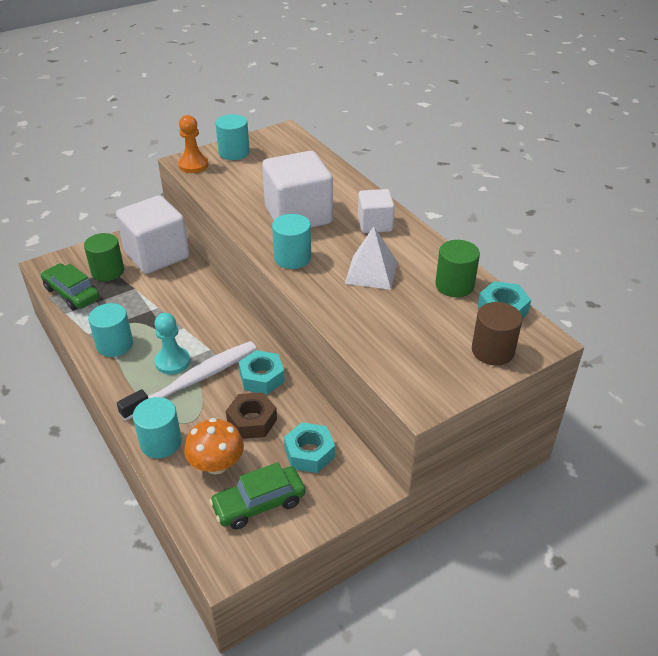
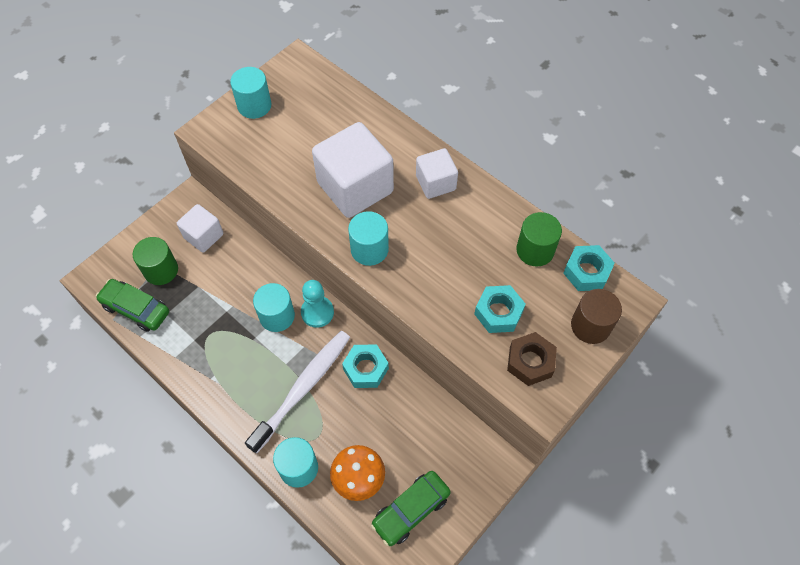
camera: 15 degrees left, 20 degrees up
turquoise cylinder [88,303,133,357] -> turquoise cylinder moved to [253,283,295,332]
white cube [116,195,189,274] -> white cube [177,204,223,253], size x0.56
turquoise pawn [155,313,190,375] -> turquoise pawn moved to [301,280,334,328]
orange pawn [178,115,208,173] -> none
brown nut [226,392,277,439] -> brown nut moved to [507,332,557,386]
turquoise nut [284,422,335,473] -> turquoise nut moved to [474,285,526,333]
white pyramid [345,227,398,290] -> none

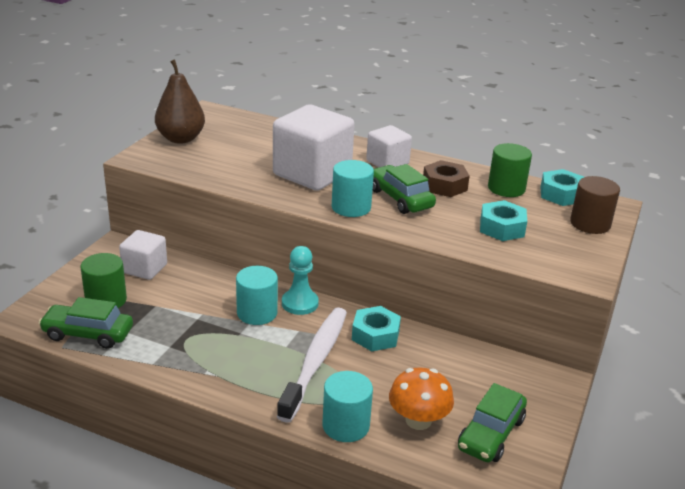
camera: 20 degrees left, 30 degrees down
turquoise cylinder [230,67,271,119] -> brown pear [155,59,205,144]
brown nut [507,332,557,386] -> brown nut moved to [423,160,470,197]
none -> green car [373,164,436,214]

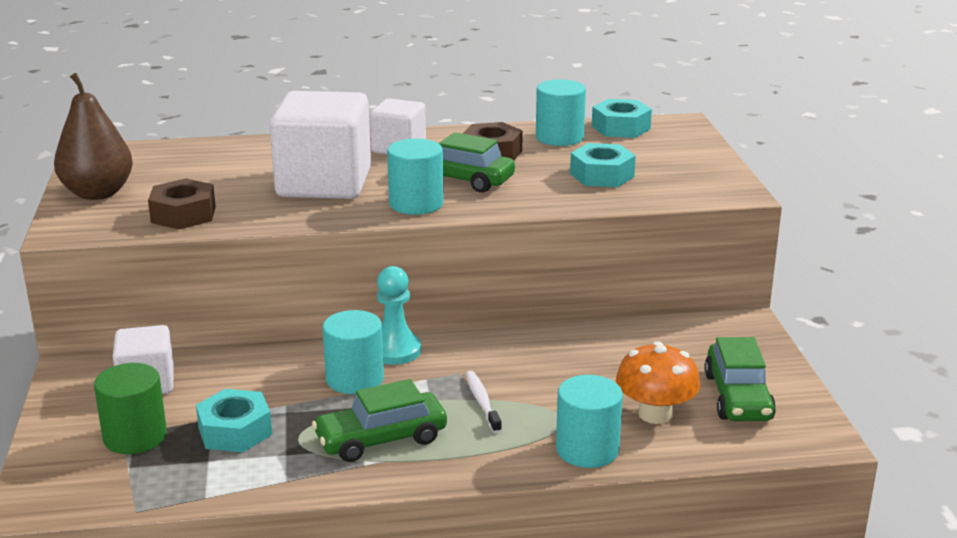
camera: 30 degrees left, 5 degrees down
green car [38,297,133,349] -> green car moved to [312,379,447,462]
white toothbrush [277,307,347,423] -> white toothbrush [466,371,502,433], size x0.45
turquoise nut [352,306,401,351] -> turquoise nut moved to [196,389,272,452]
green cylinder [488,143,532,197] -> turquoise cylinder [536,79,586,146]
brown cylinder [570,176,620,234] -> none
none -> brown nut [148,178,216,229]

